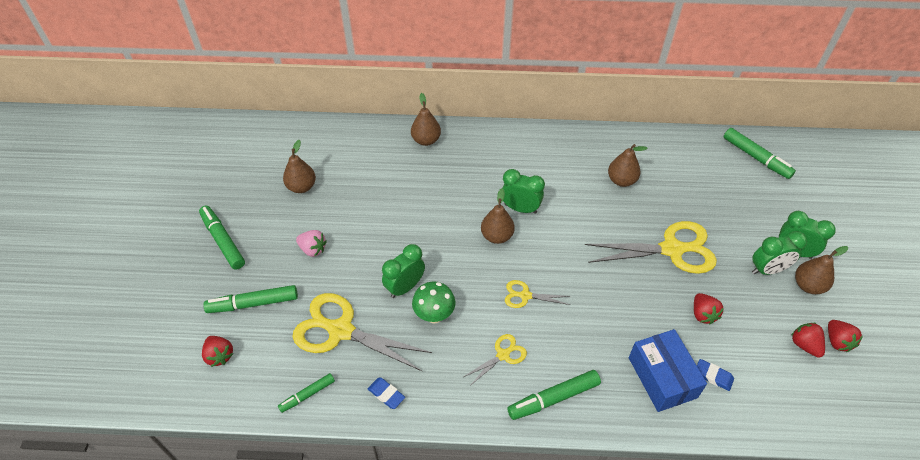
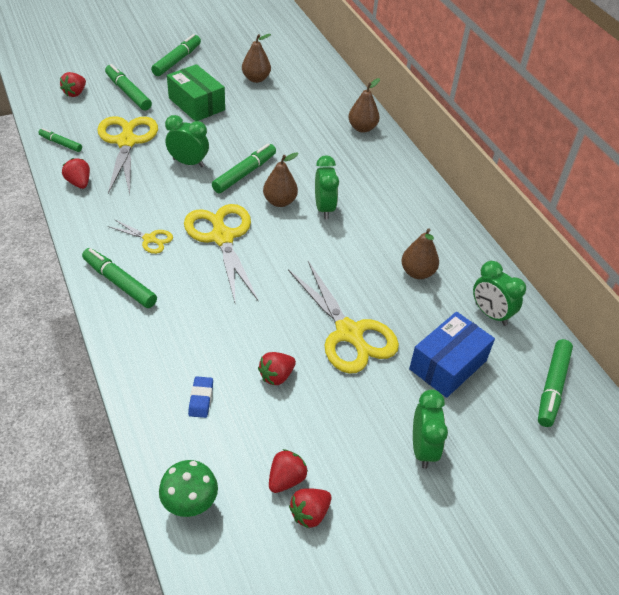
camera: 60 degrees right, 5 degrees down
pink strawberry [296,230,327,257] -> green box [167,64,225,121]
blue eraser [368,378,405,409] -> red strawberry [62,158,90,189]
green mushroom [412,282,455,324] -> green mushroom moved to [159,460,218,517]
yellow scissors [505,280,571,308] -> yellow scissors [184,204,259,302], size x2.04
blue box [629,329,707,412] -> blue box moved to [409,312,495,398]
green clock [752,231,807,275] -> green clock moved to [473,261,526,326]
brown pear [795,246,848,294] -> none
none -> green marker [212,143,276,193]

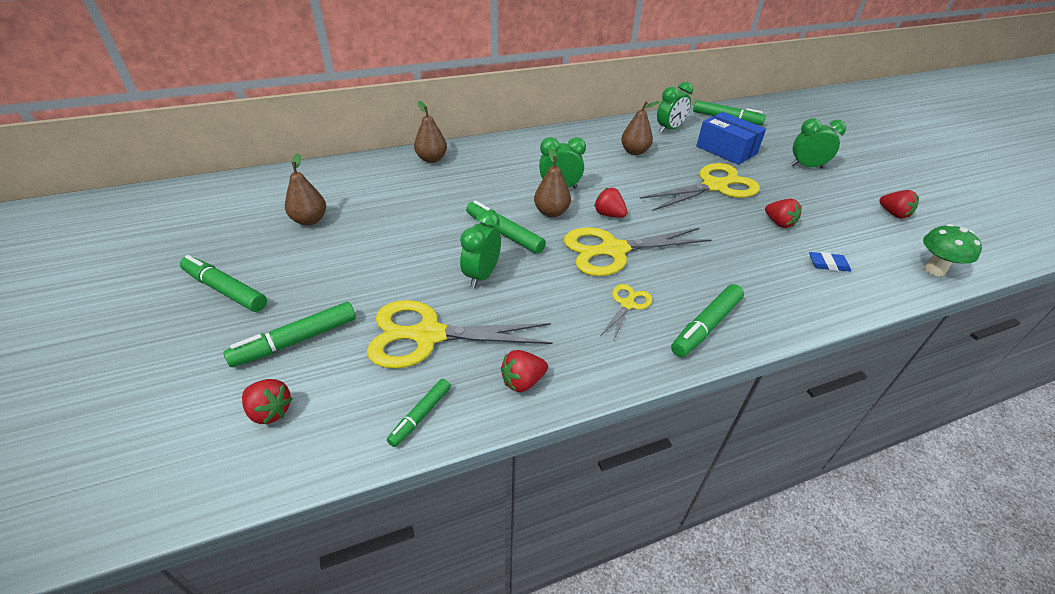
camera: 85 degrees left, 5 degrees down
green box [167,64,225,121] -> none
red strawberry [269,449,308,493] -> red strawberry moved to [594,188,627,218]

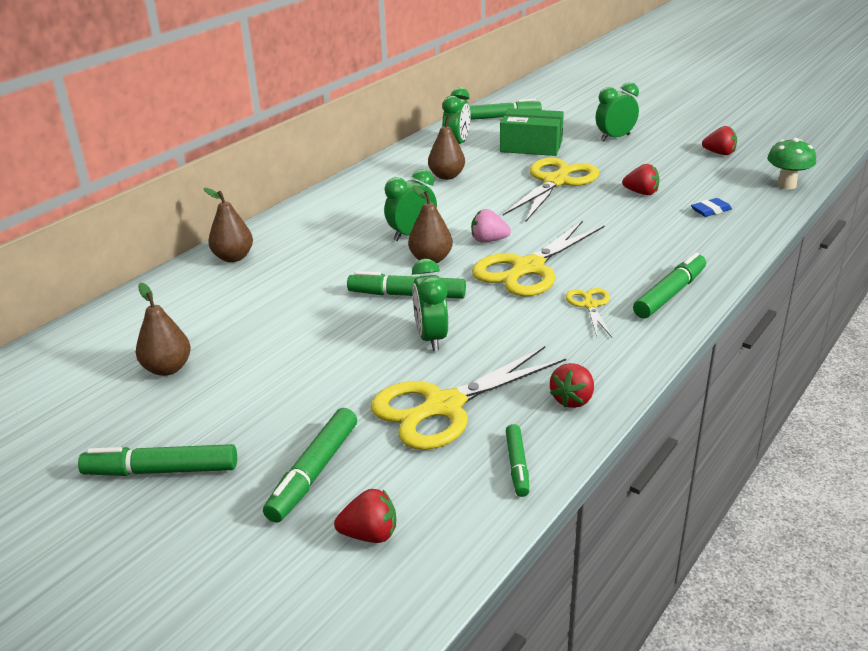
camera: 30 degrees left, 10 degrees down
red strawberry [594,188,627,218] -> pink strawberry [471,209,511,242]
green marker [671,284,744,357] -> green marker turned 150 degrees counterclockwise [633,252,706,319]
blue box [696,112,766,165] -> green box [500,108,564,156]

